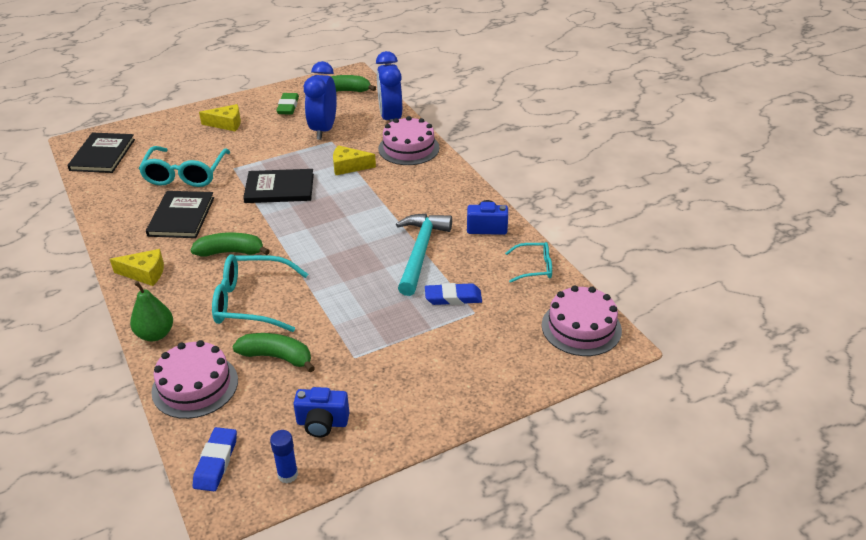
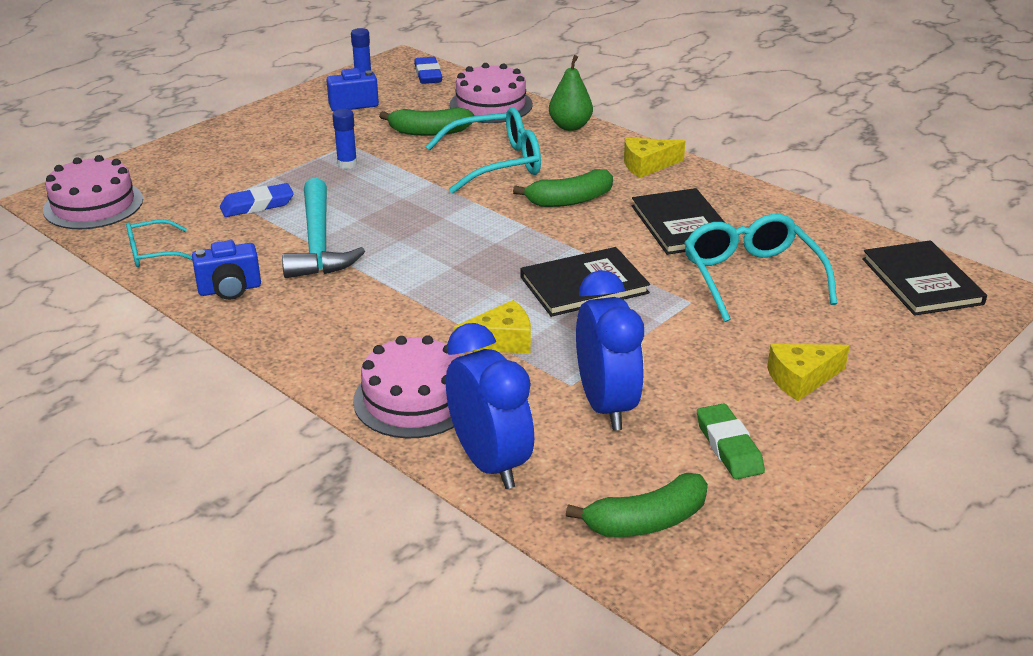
camera: 160 degrees right, 5 degrees down
none -> blue glue stick [332,109,357,169]

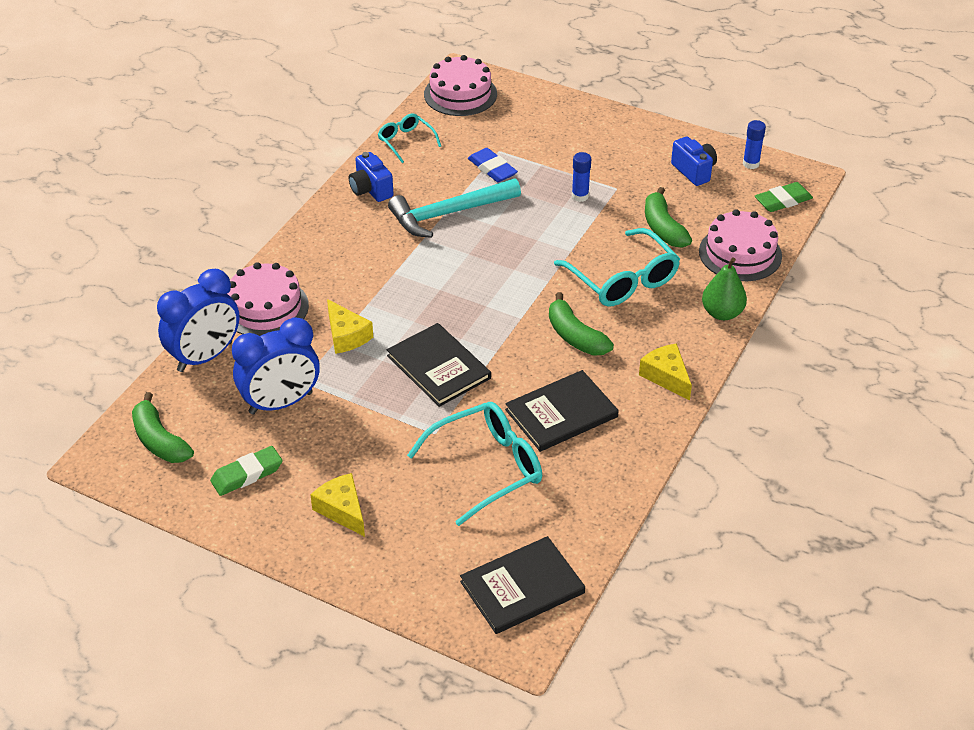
camera: 75 degrees right, 10 degrees up
blue eraser [414,57,442,84] -> green eraser [755,182,813,212]

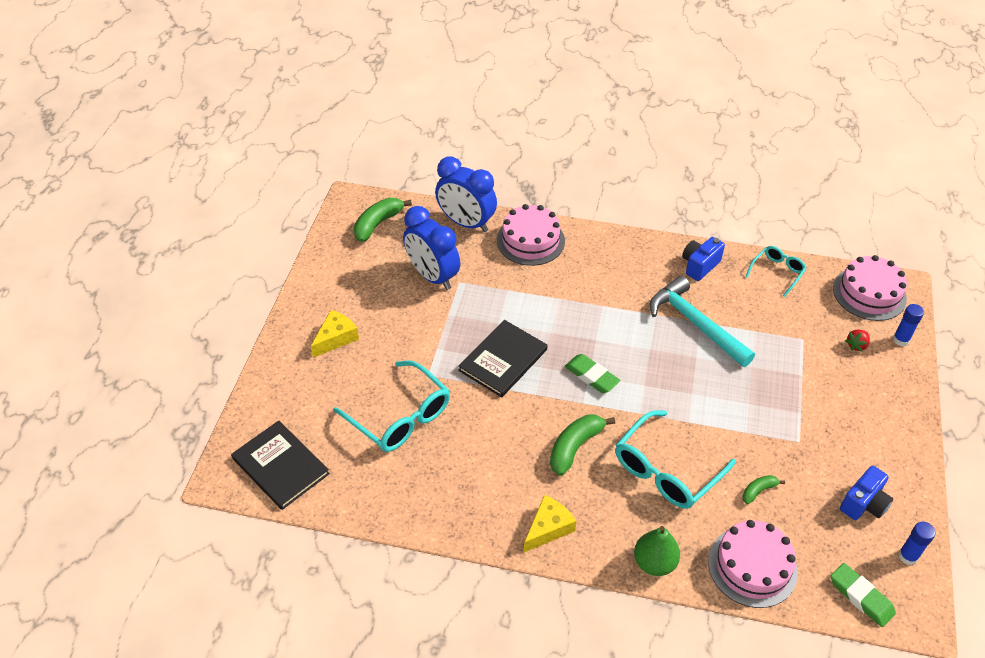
camera: 75 degrees right, 5 degrees up
green eraser [210,446,283,496] -> green eraser moved to [565,354,620,393]
yellow cheese [327,299,373,354] -> none
blue eraser [468,148,518,182] -> none
black book [505,370,619,452] -> none
blue glue stick [572,152,591,202] -> blue glue stick moved to [893,304,924,346]
green banana [645,187,692,248] -> green banana [742,475,785,504], size x0.55
none -> red strawberry [845,329,870,352]

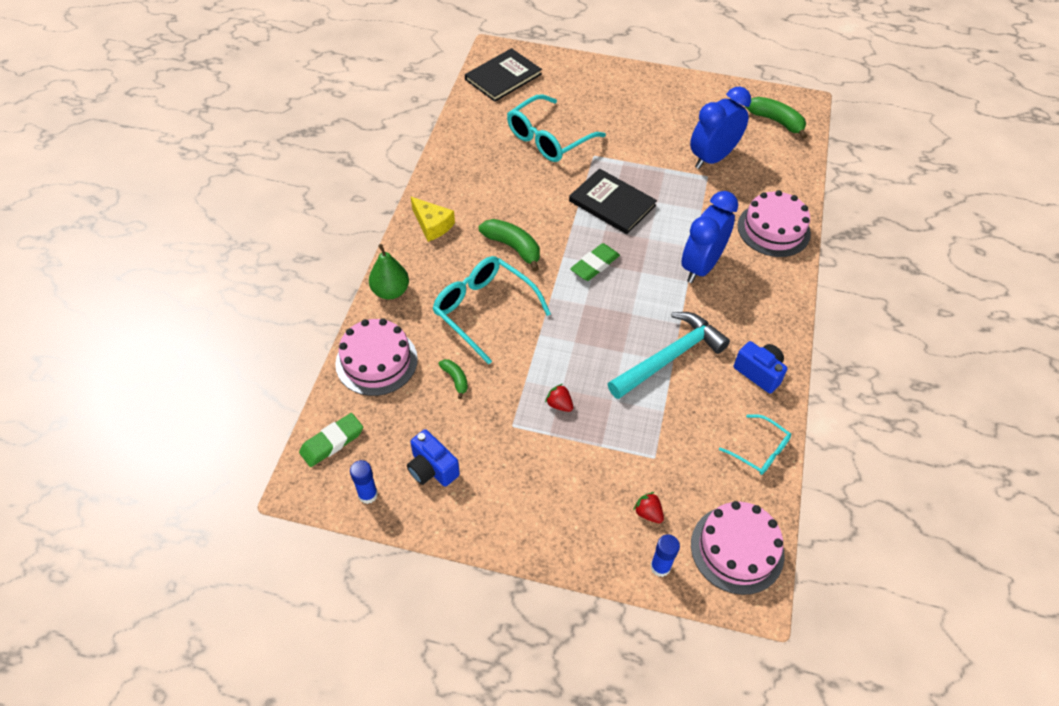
camera: 90 degrees right, 5 degrees up
yellow cheese [311,310,359,358] -> none
blue clock [435,157,497,232] -> blue clock moved to [681,191,738,283]
none -> red strawberry [545,384,573,412]

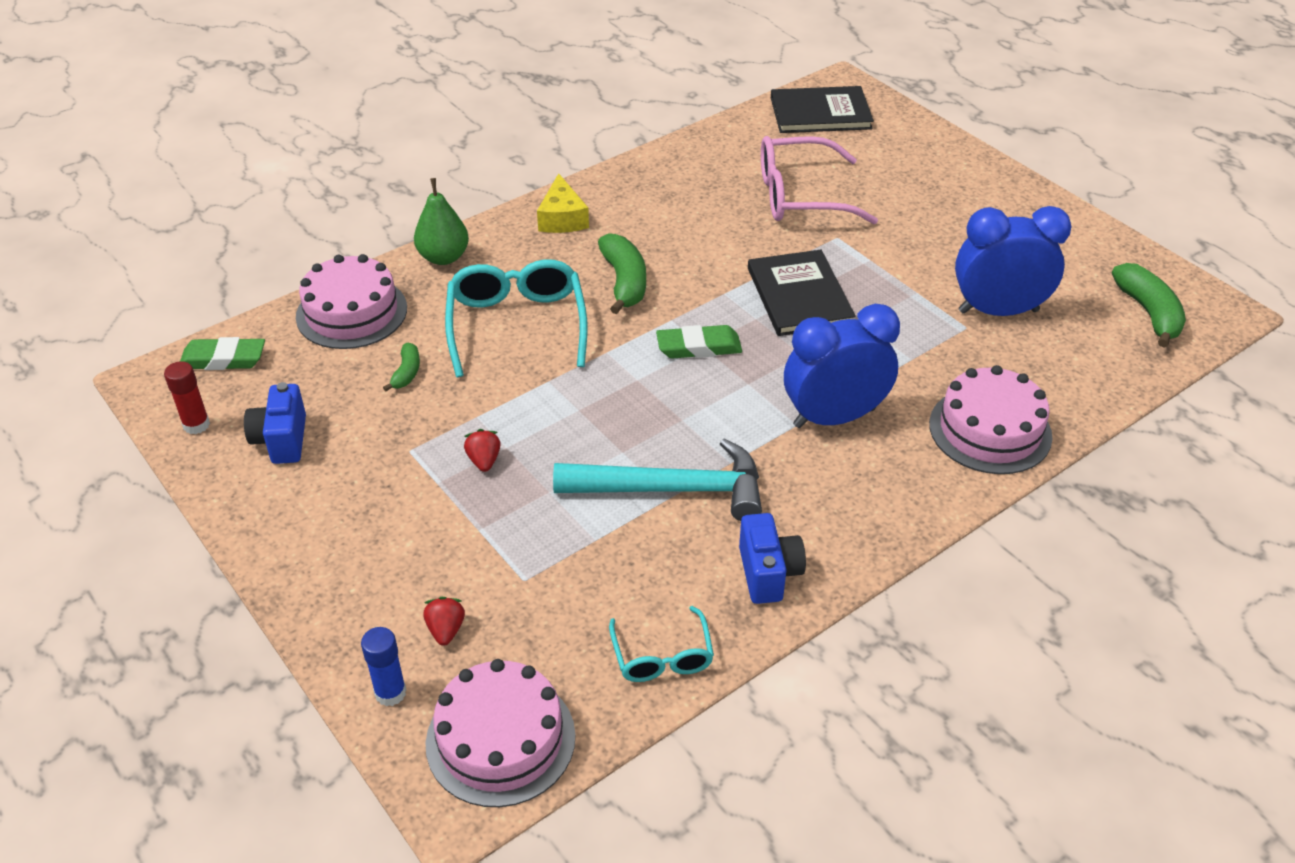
camera: 40 degrees right, 10 degrees down
blue glue stick [350,460,378,504] -> red glue stick [164,361,210,434]
turquoise glasses [507,94,606,162] -> pink glasses [761,136,878,224]

